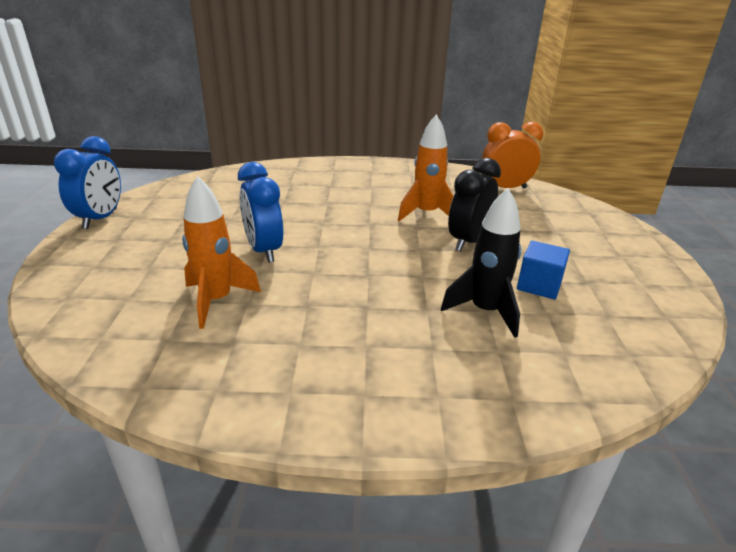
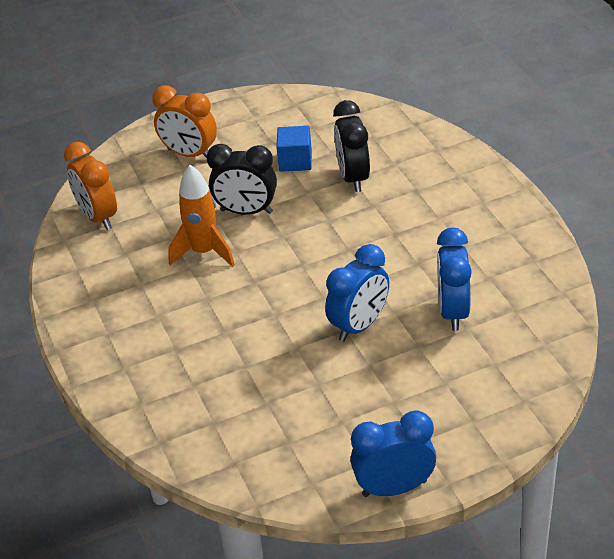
camera: 110 degrees left, 10 degrees up
orange rocket [182,176,261,329] -> blue clock [437,228,472,331]
black rocket [441,188,521,338] -> black clock [333,100,370,192]
none -> orange clock [152,85,217,158]

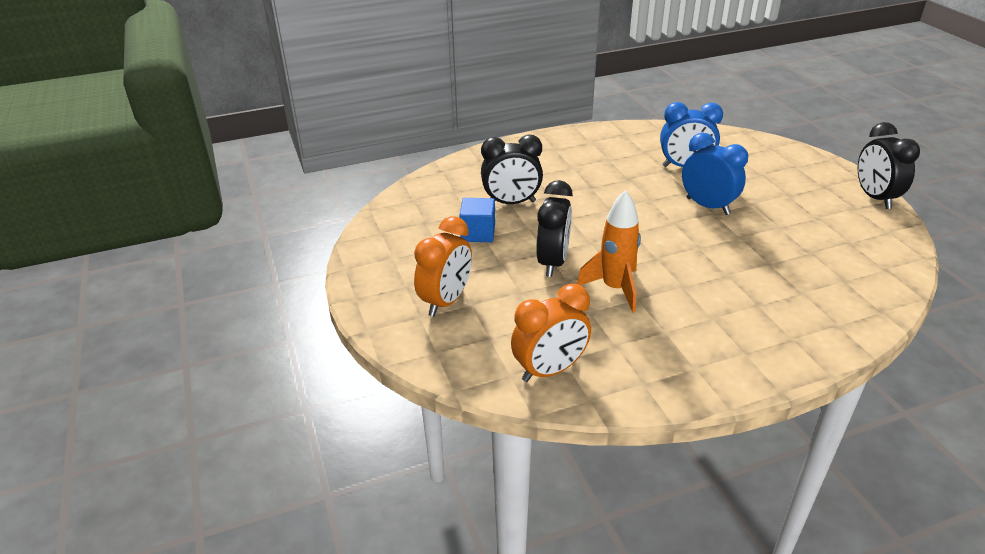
camera: 90 degrees left, 5 degrees down
blue clock [351,410,436,497] -> black clock [858,122,920,209]

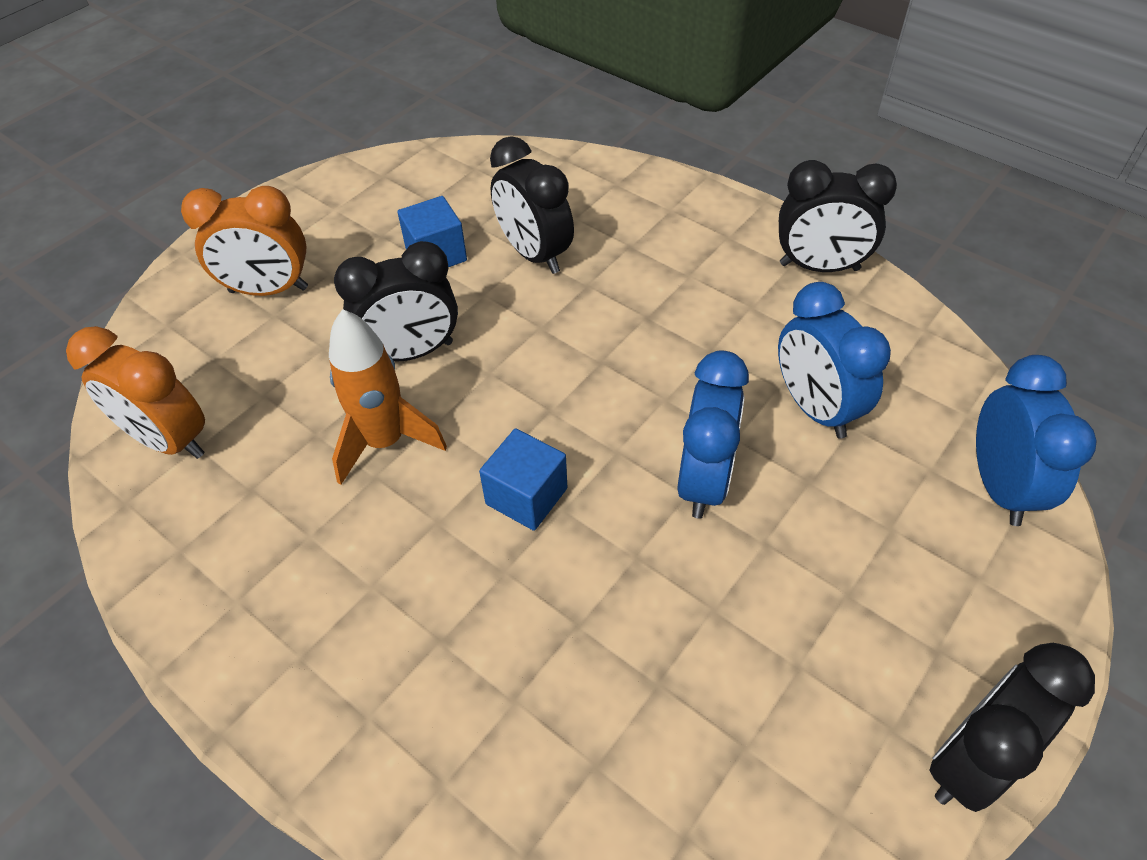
camera: 60 degrees right, 15 degrees up
none -> blue cube [479,428,567,531]
none -> black clock [779,160,897,272]
none -> blue clock [976,355,1097,526]

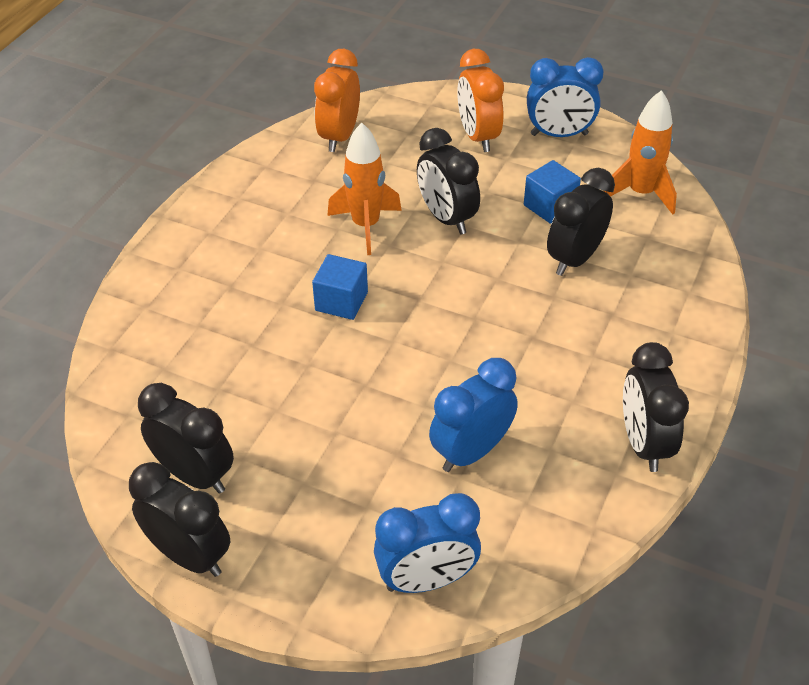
camera: 75 degrees right, 5 degrees down
blue clock [677,350,749,519] -> blue clock moved to [527,57,604,137]
none -> black clock [138,383,234,494]
none -> orange rocket [604,90,677,215]

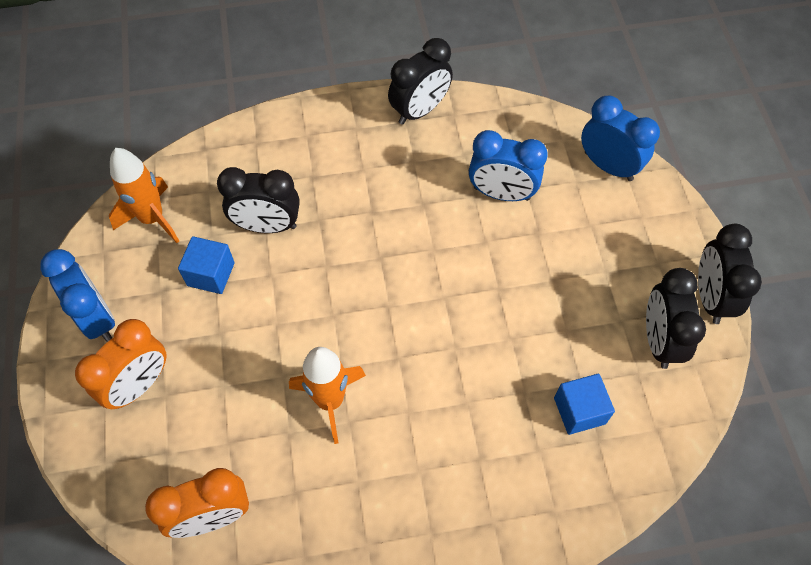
camera: 125 degrees left, 15 degrees up
blue cube [312,254,368,320] -> blue cube moved to [554,374,615,435]
black clock [417,128,480,235] -> none

